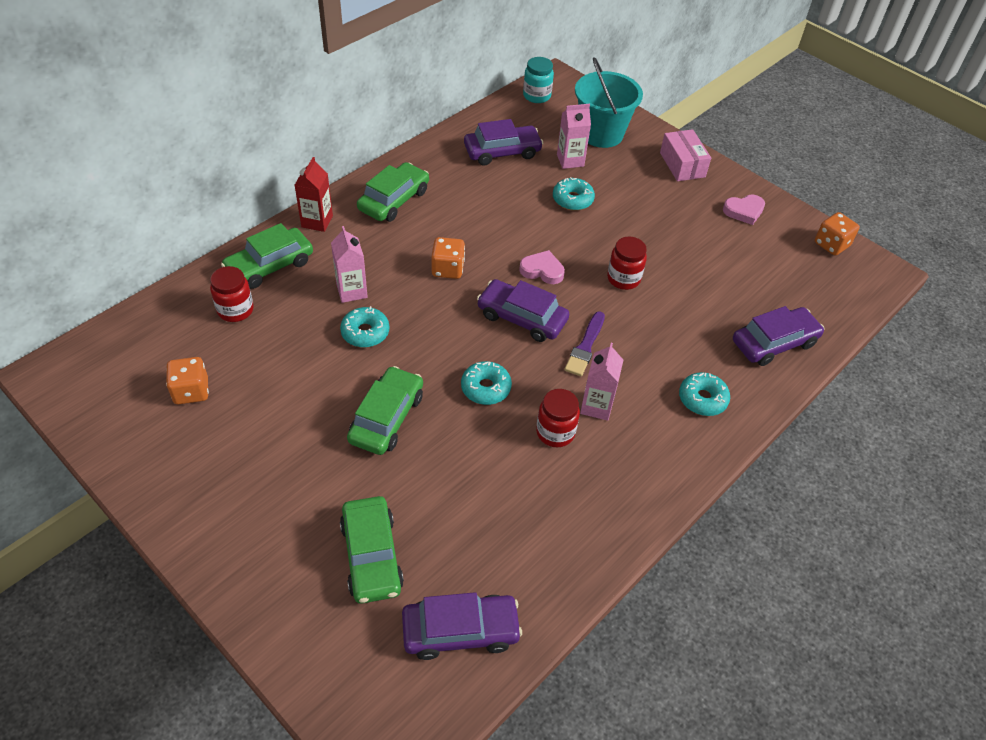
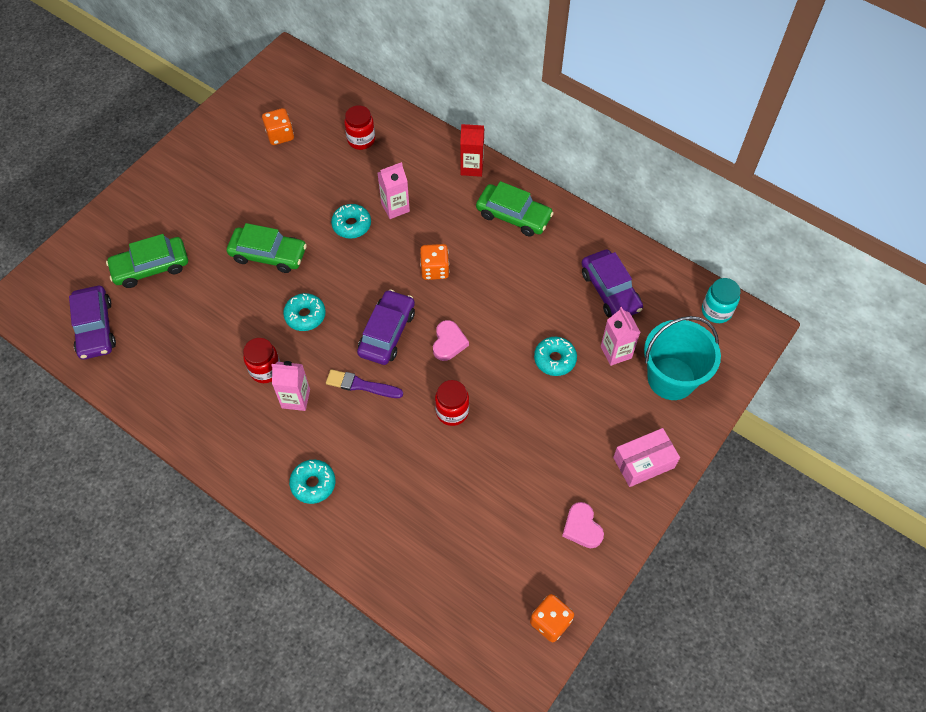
camera: 85 degrees right, 10 degrees up
green car [221,223,313,289] -> none
purple car [733,306,824,366] -> none

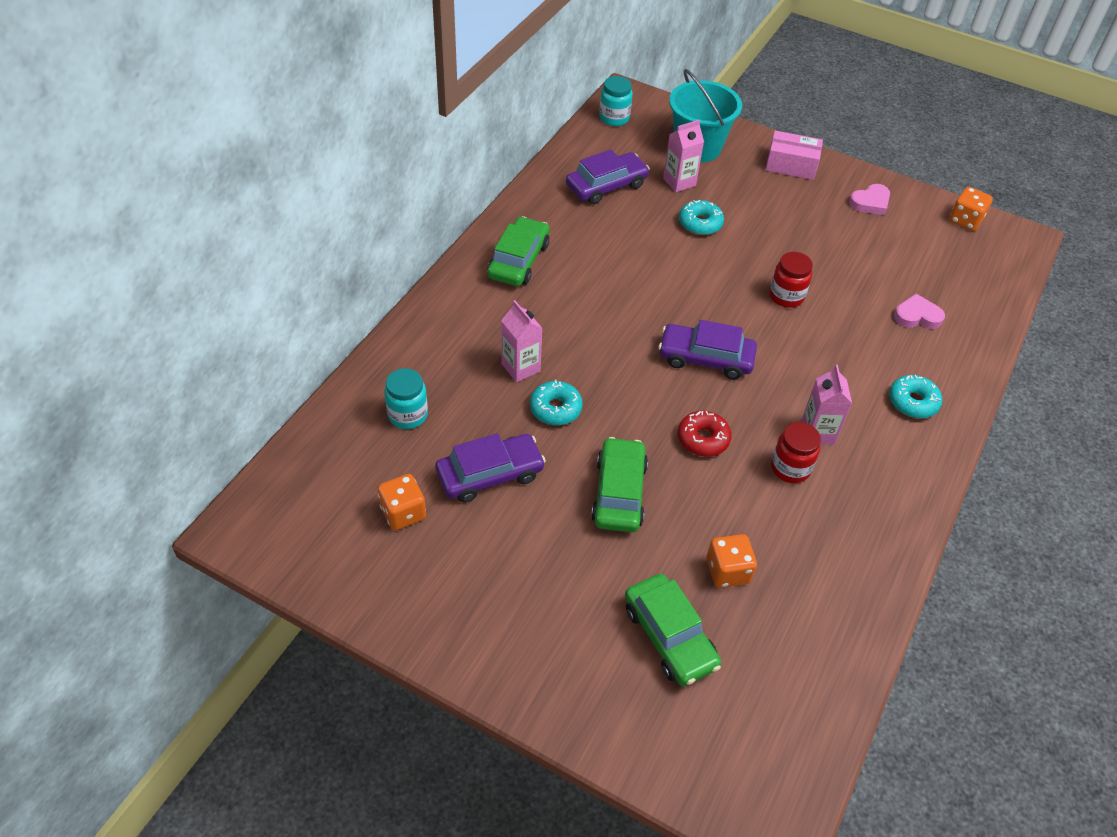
camera: 100 degrees left, 10 degrees down
purple car [69,286,116,360] -> purple car moved to [435,433,546,502]
turquoise donut [283,293,326,331] -> red donut [678,411,732,457]
purple brush [326,369,403,398] -> none
red jar [344,105,375,150] -> turquoise jar [384,368,428,429]
orange dice [420,244,449,280] -> orange dice moved to [706,534,757,588]
pink heart [433,320,469,361] -> pink heart moved to [894,294,945,329]
red carton [460,124,484,177] -> none
pink box [613,428,680,487] -> pink box turned 45 degrees counterclockwise [766,131,823,180]

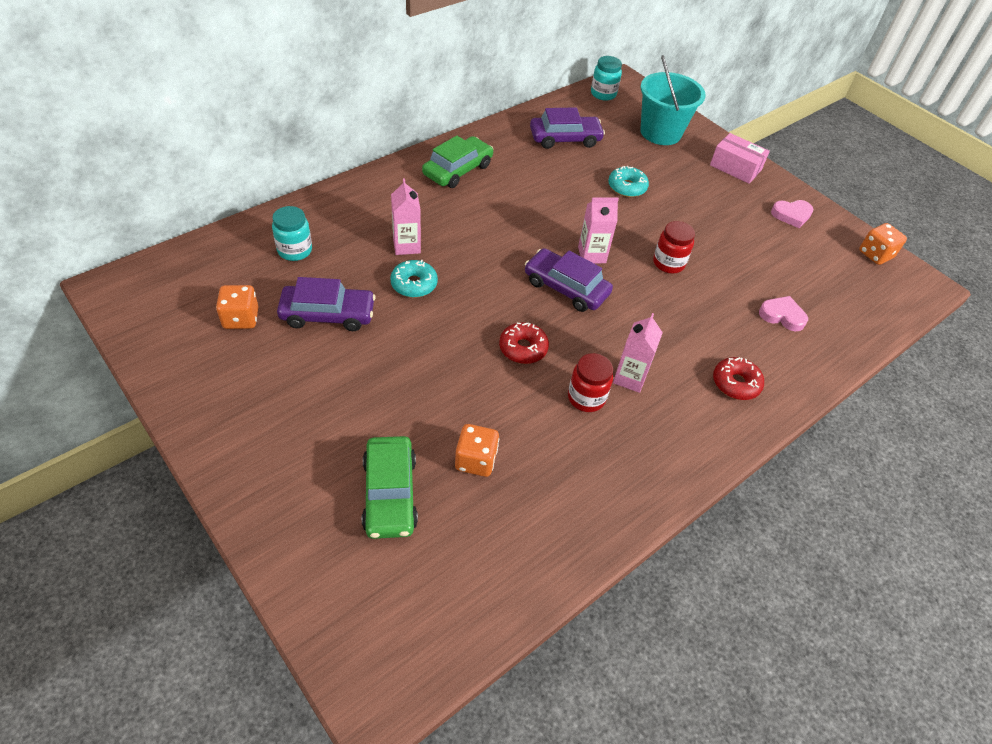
camera: 20 degrees right, 0 degrees up
green car [591,437,648,532] -> none
pink carton [663,120,704,192] -> pink carton moved to [578,197,619,263]
turquoise donut [889,375,942,418] -> red donut [713,357,764,400]

